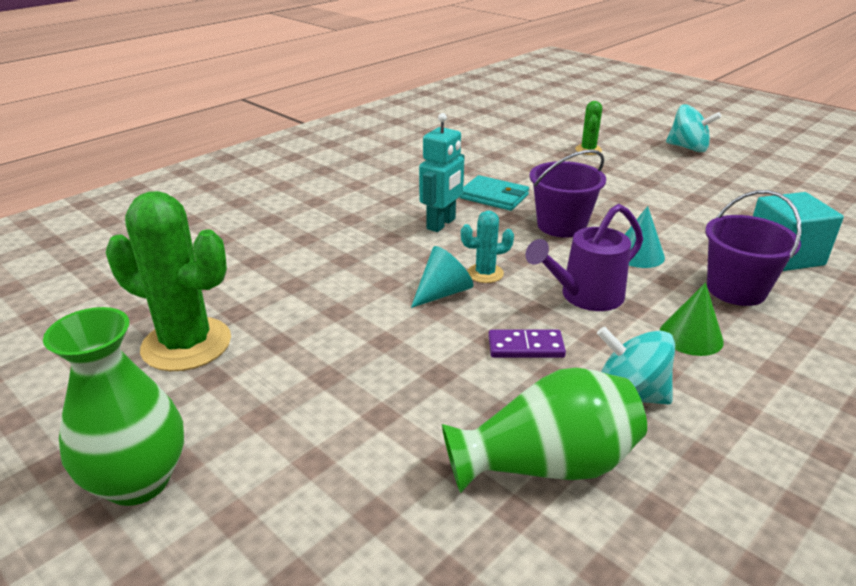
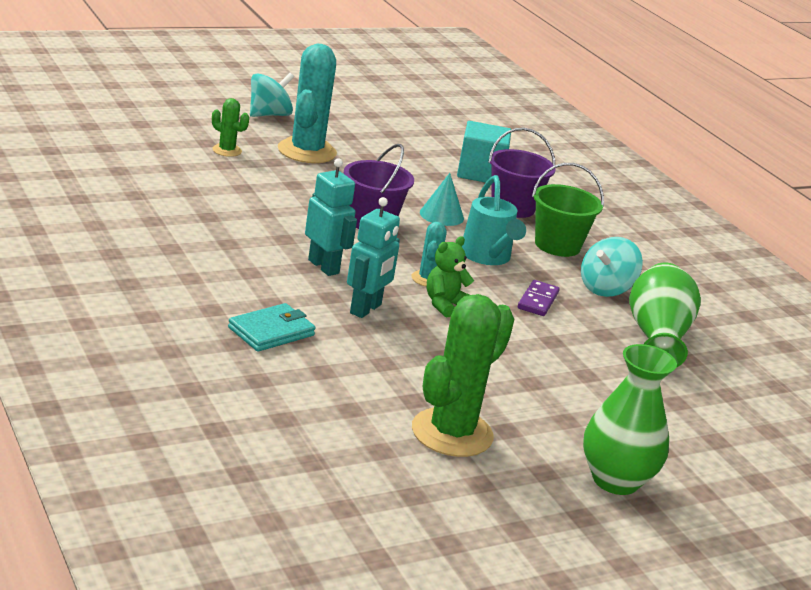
camera: 75 degrees left, 5 degrees down
turquoise cone [411,246,474,308] -> green teddy bear [426,236,474,318]
turquoise wallet [460,175,529,211] -> turquoise wallet moved to [228,303,316,352]
purple watering can [525,204,643,311] -> turquoise watering can [462,175,526,265]
green cone [660,283,724,356] -> green bucket [532,163,604,257]
none -> turquoise cactus [278,43,337,163]
none -> turquoise robot [347,197,400,318]

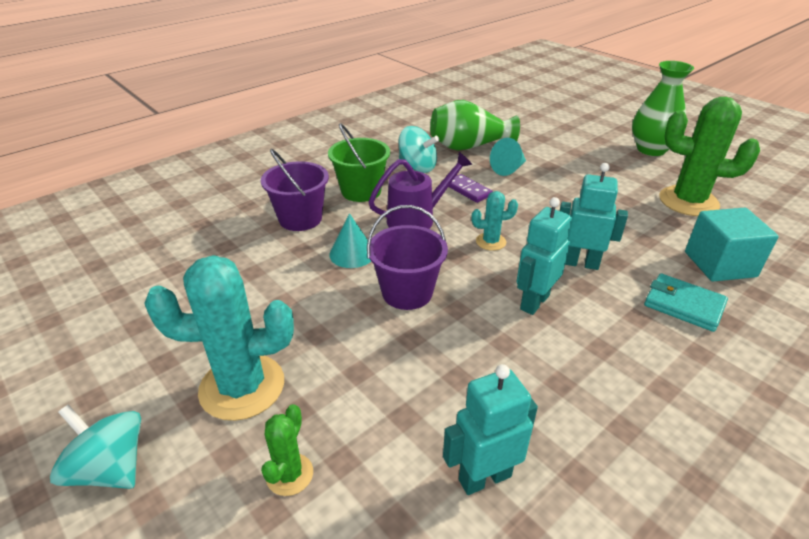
camera: 100 degrees left, 10 degrees up
green teddy bear [426,236,474,318] -> none
turquoise cube [457,121,511,183] -> turquoise cube moved to [685,208,779,282]
turquoise watering can [462,175,526,265] -> purple watering can [369,152,472,229]
purple domino [518,280,560,316] -> purple domino turned 45 degrees clockwise [449,174,493,203]
none -> turquoise robot [443,364,538,495]
none -> turquoise cone [490,138,526,176]

